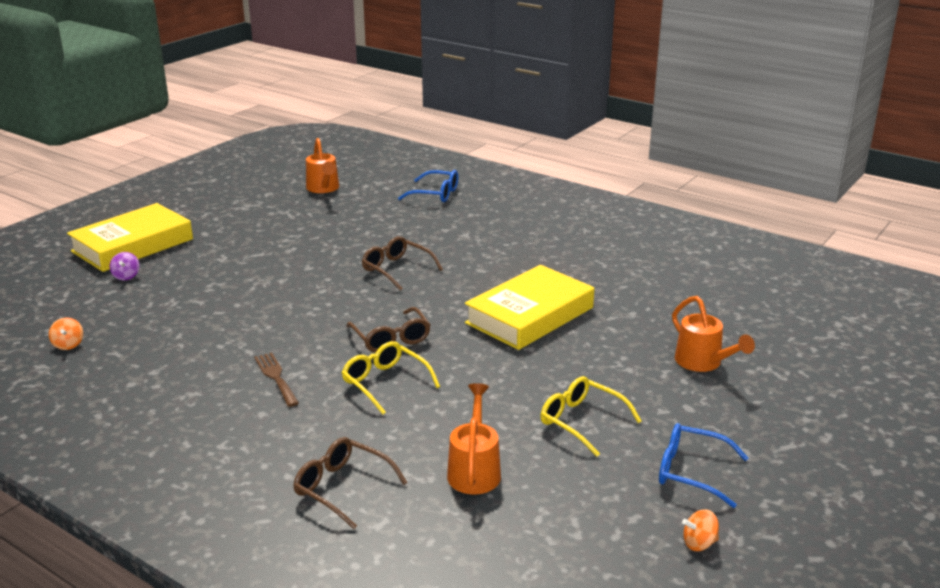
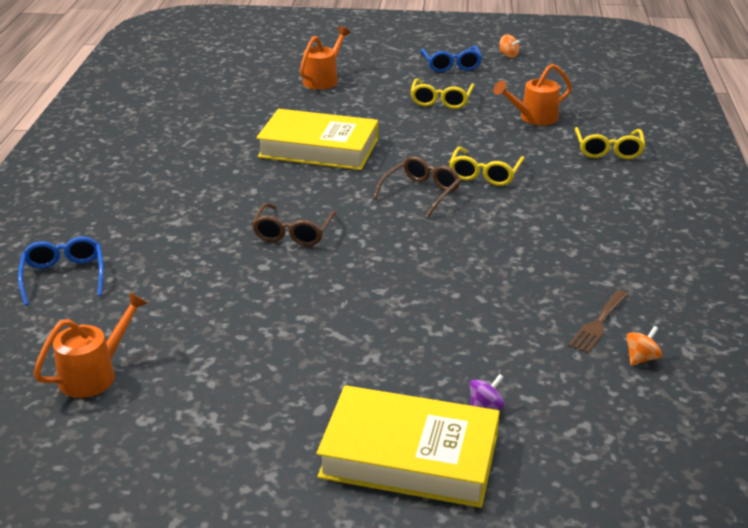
camera: 120 degrees left, 5 degrees up
brown fork [254,353,299,407] -> brown fork moved to [568,290,628,353]
brown glasses [293,437,408,529] -> yellow glasses [575,127,645,159]

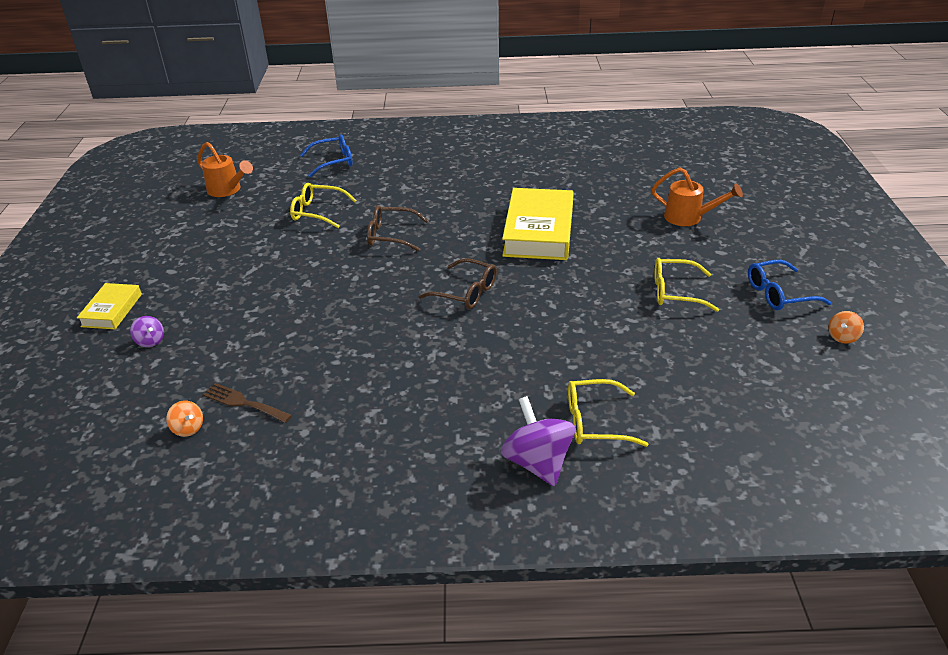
camera: 85 degrees right, 5 degrees up
yellow book [317,385,500,508] -> yellow book [77,283,142,329], size x0.53
yellow glasses [449,147,524,186] -> yellow glasses moved to [290,183,357,228]
orange watering can [493,64,572,125] -> none
none -> purple spinning top [500,396,575,486]

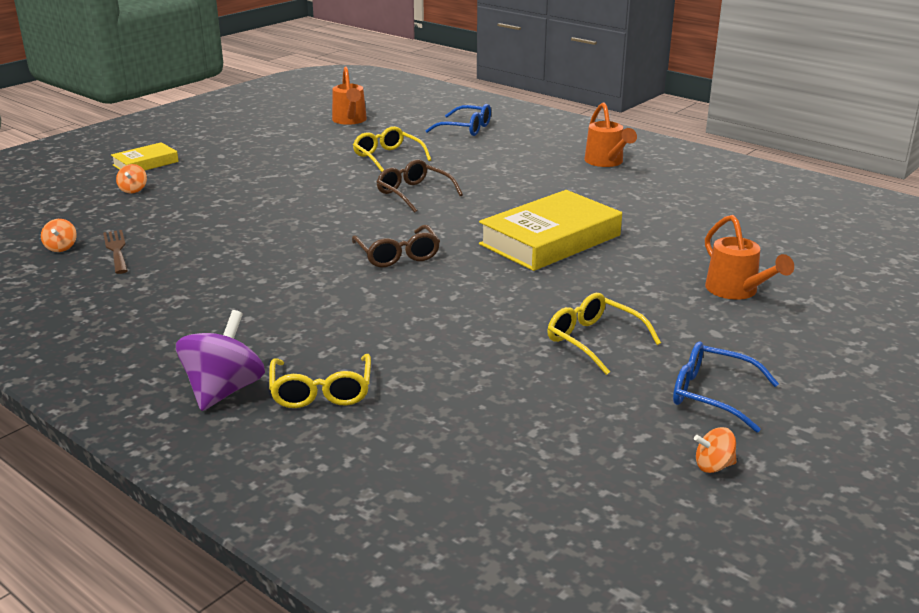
camera: 40 degrees right, 10 degrees down
purple spinning top [130,316,164,347] -> orange spinning top [116,164,147,193]
yellow glasses [568,379,649,447] -> yellow glasses turned 135 degrees counterclockwise [269,354,371,408]
none -> orange watering can [584,102,637,167]

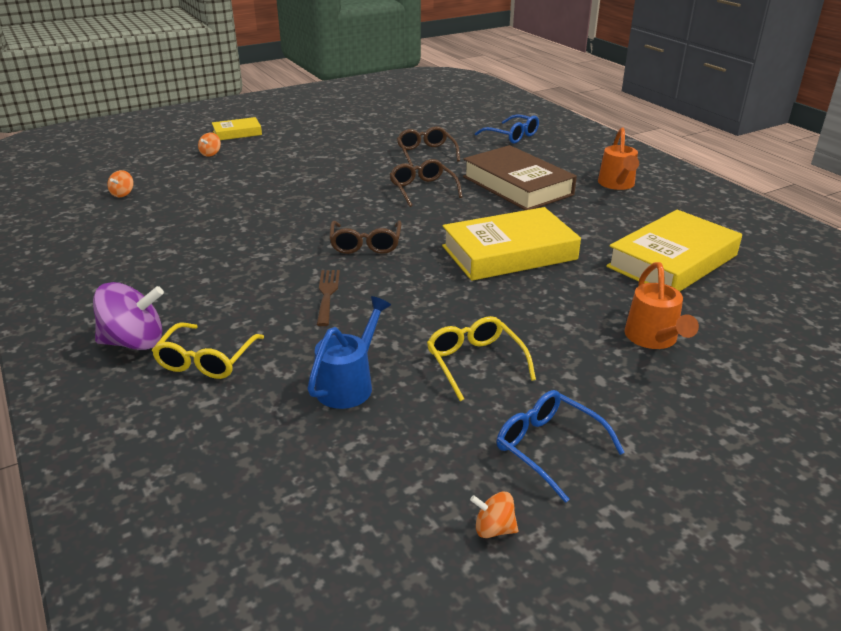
camera: 20 degrees right, 5 degrees up
brown fork [103,230,128,274] -> brown fork moved to [317,270,340,326]
purple spinning top [176,310,265,411] -> purple spinning top turned 45 degrees clockwise [93,282,164,350]
orange watering can [332,67,367,125] -> none
yellow glasses [353,126,431,172] -> brown glasses [397,126,460,166]
none -> blue watering can [307,296,391,409]
none -> brown book [463,145,577,210]
none -> yellow book [606,210,742,292]

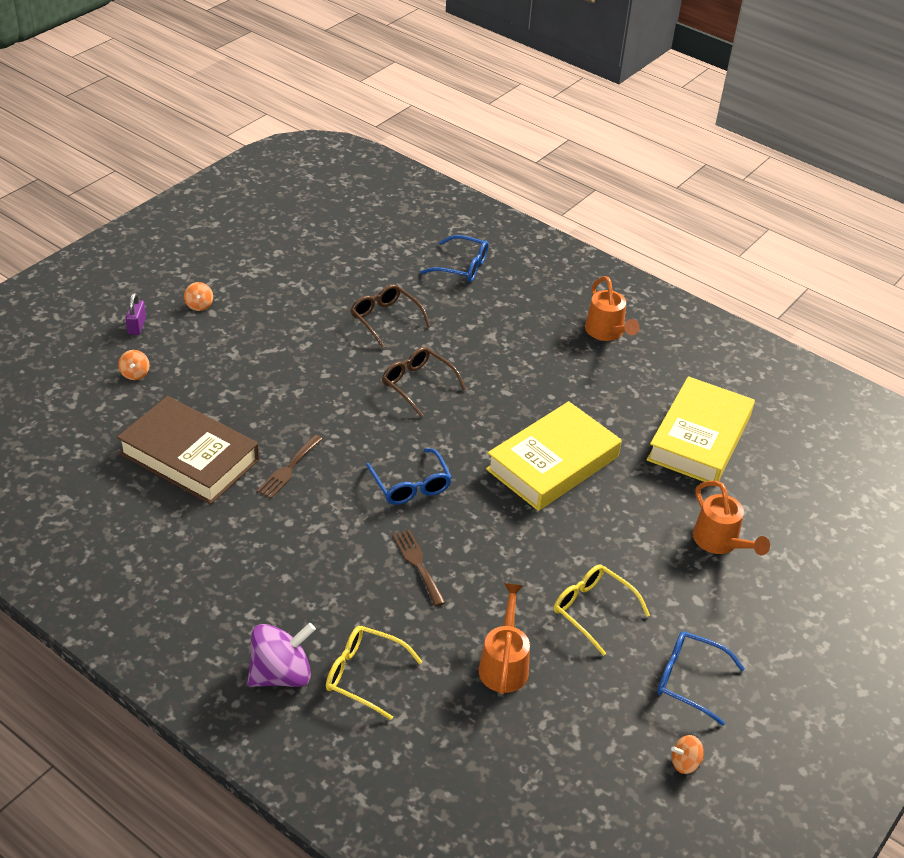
camera: 25 degrees left, 10 degrees up
orange spinning top [107,170,134,197] -> orange spinning top moved to [184,282,213,311]
yellow glasses [152,323,264,379] -> yellow glasses turned 120 degrees clockwise [326,626,423,720]
yellow book [212,117,262,140] -> purple padlock [125,293,146,335]
blue watering can [307,296,391,409] -> orange watering can [479,583,530,694]
brown glasses [330,220,402,254] -> blue glasses [366,448,452,505]
brown book [463,145,577,210] -> brown book moved to [117,396,259,504]
none -> brown fork [257,435,323,499]

